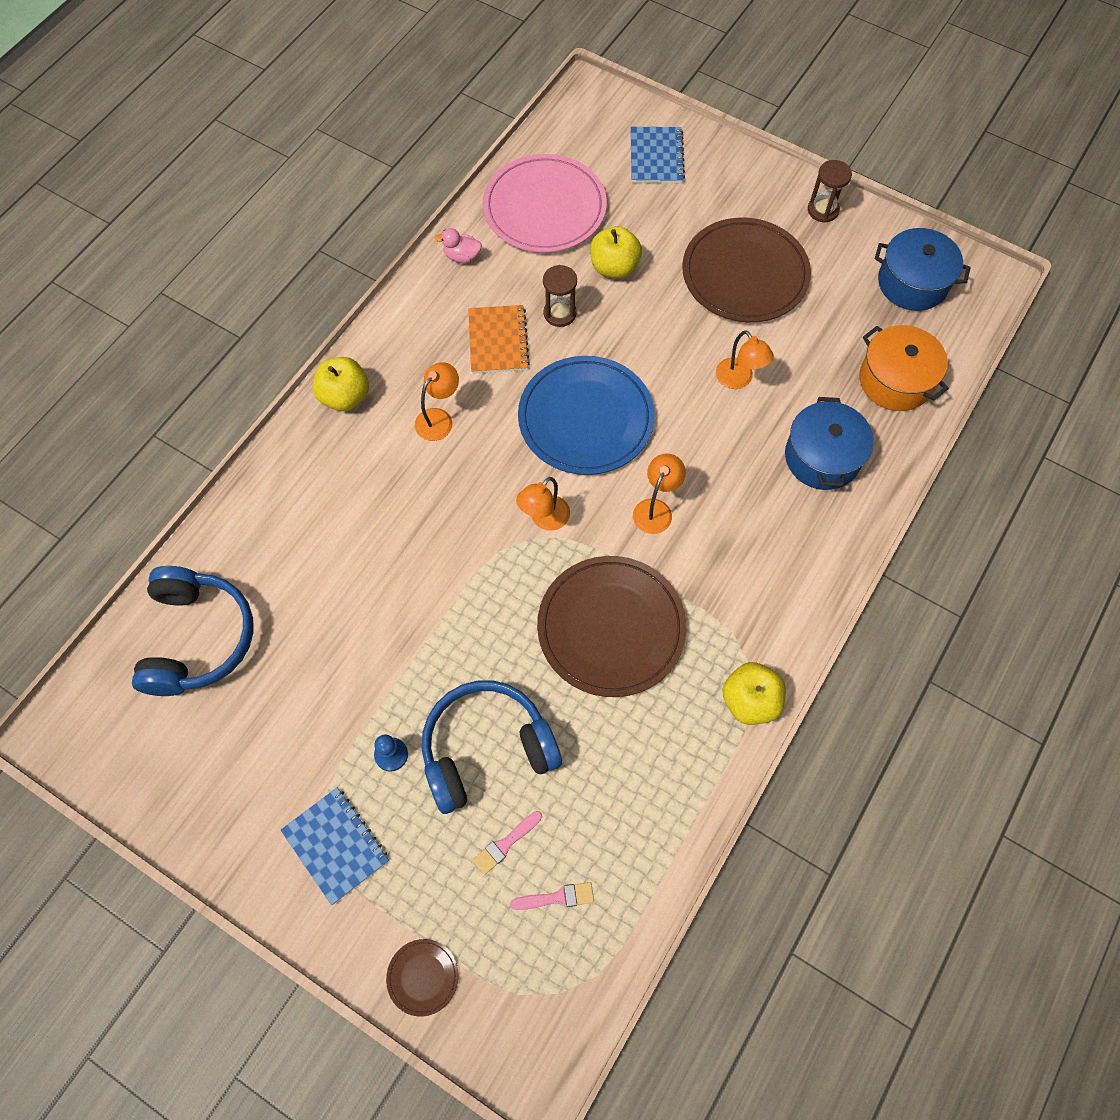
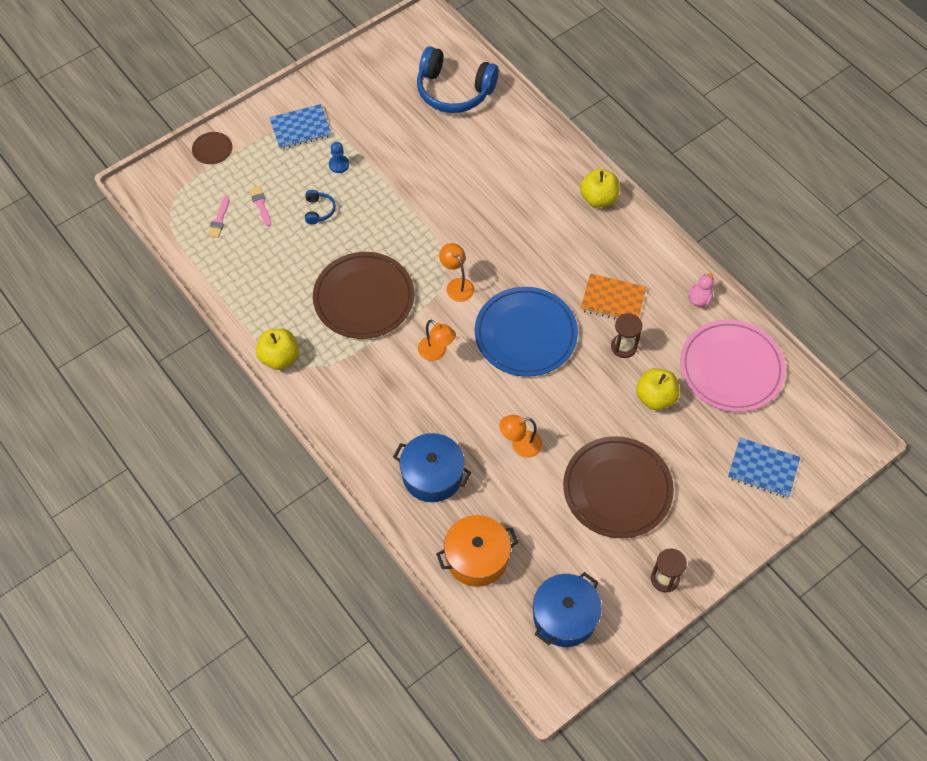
camera: 110 degrees right, 5 degrees down
orange lamp [415,362,459,441] -> none
blue headphones [422,681,562,814] -> blue headphones [305,190,336,224], size x0.43

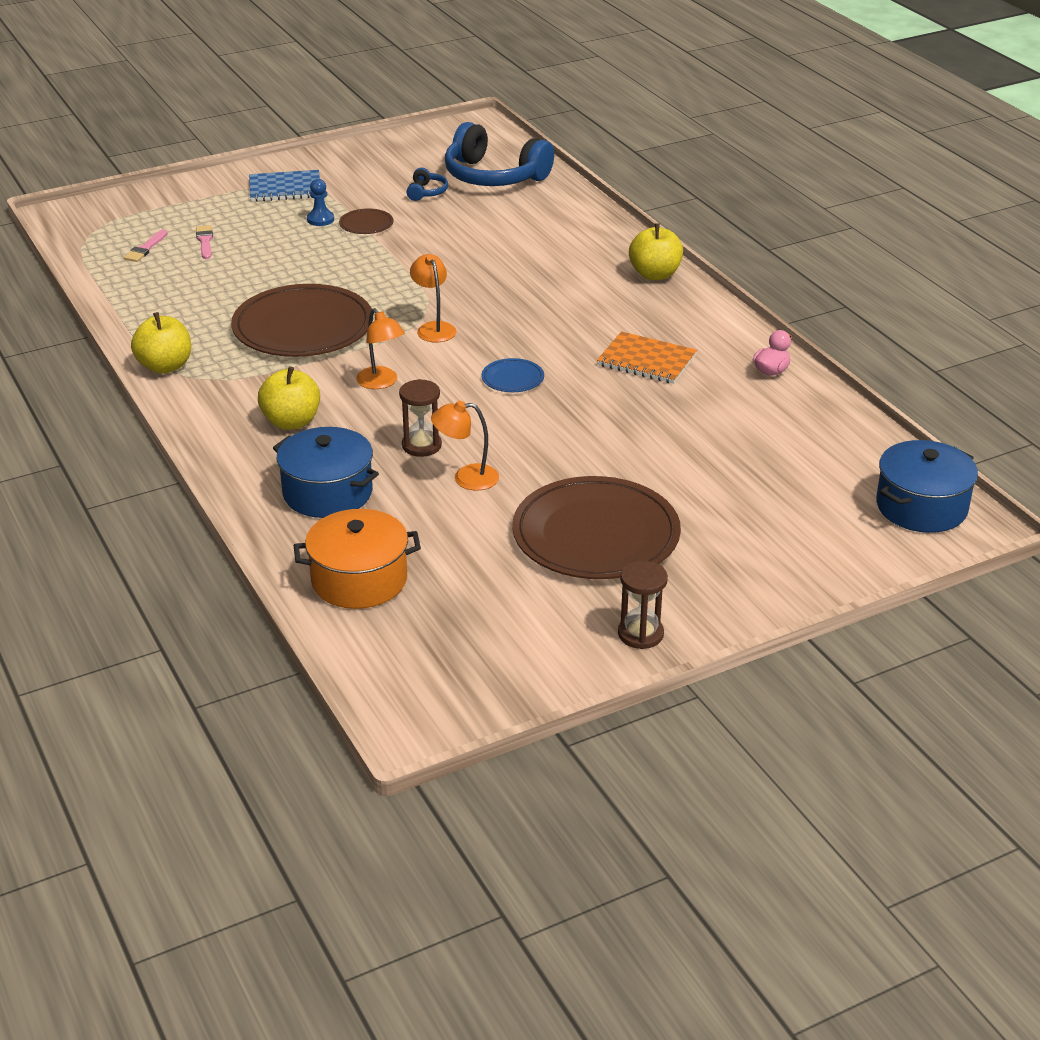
camera: 10 degrees right, 25 degrees down
brown plate [192,132,233,164] -> brown plate moved to [339,209,394,234]
blue headphones [305,190,336,224] -> blue headphones moved to [407,168,448,201]
blue plate [475,287,578,377] -> blue plate [481,358,544,392], size x0.43
blue pot [533,572,602,647] -> blue pot moved to [876,440,978,533]
brown hourglass [611,313,643,358] -> brown hourglass moved to [399,379,442,457]
yellow apple [636,368,680,410] -> yellow apple moved to [258,366,320,430]
pink plate [680,320,786,412] -> none
blue notebook [728,437,800,498] -> none

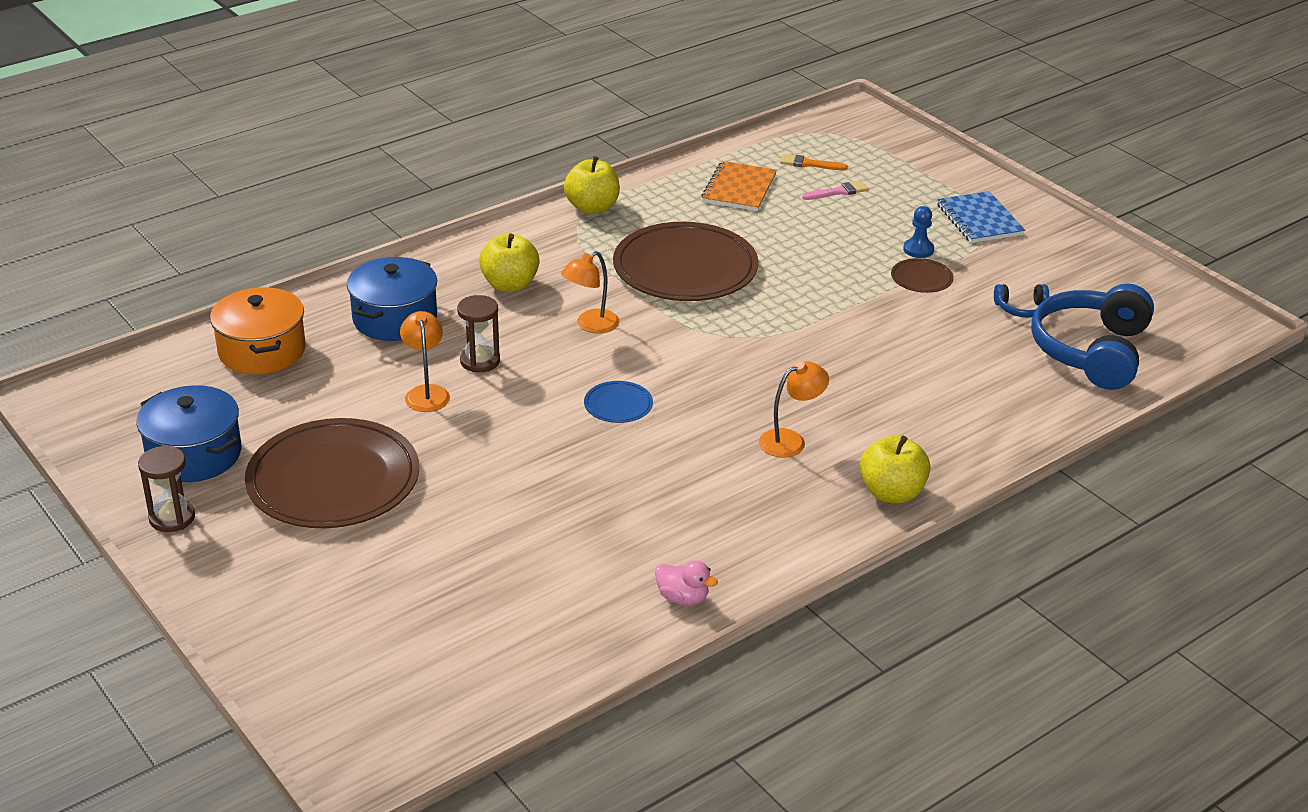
camera: 80 degrees right, 0 degrees up
pink brush [124,230,168,262] -> orange brush [780,154,848,171]
orange lamp [410,254,456,342] -> orange lamp moved to [759,361,829,458]
orange notebook [597,331,697,384] -> orange notebook moved to [701,161,777,211]
blue pot [876,440,978,533] -> blue pot moved to [136,385,241,482]

